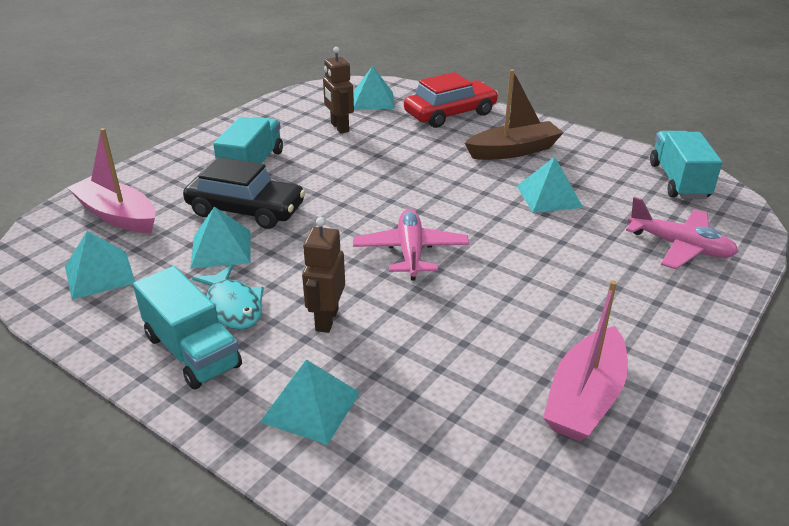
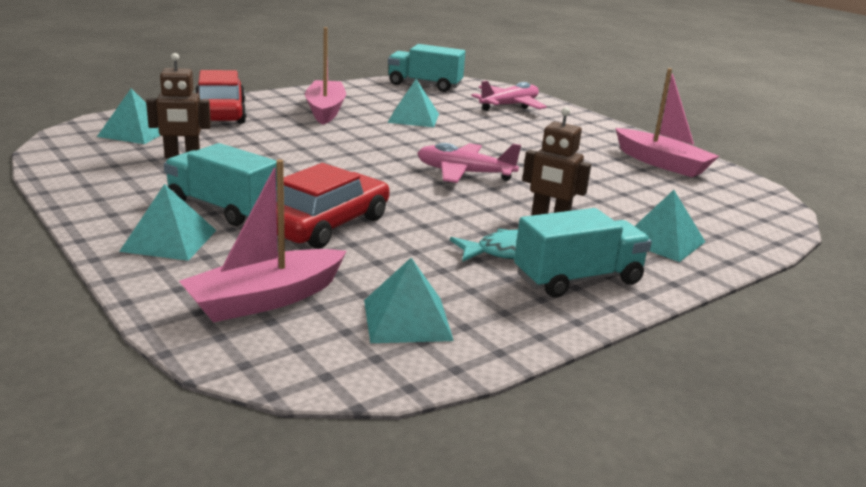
camera: 75 degrees left, 10 degrees down
black car [183,157,305,229] -> red car [276,163,389,249]
turquoise pyramid [190,206,251,269] -> turquoise pyramid moved to [119,184,217,261]
brown boat [465,69,564,160] -> pink boat [305,27,346,125]

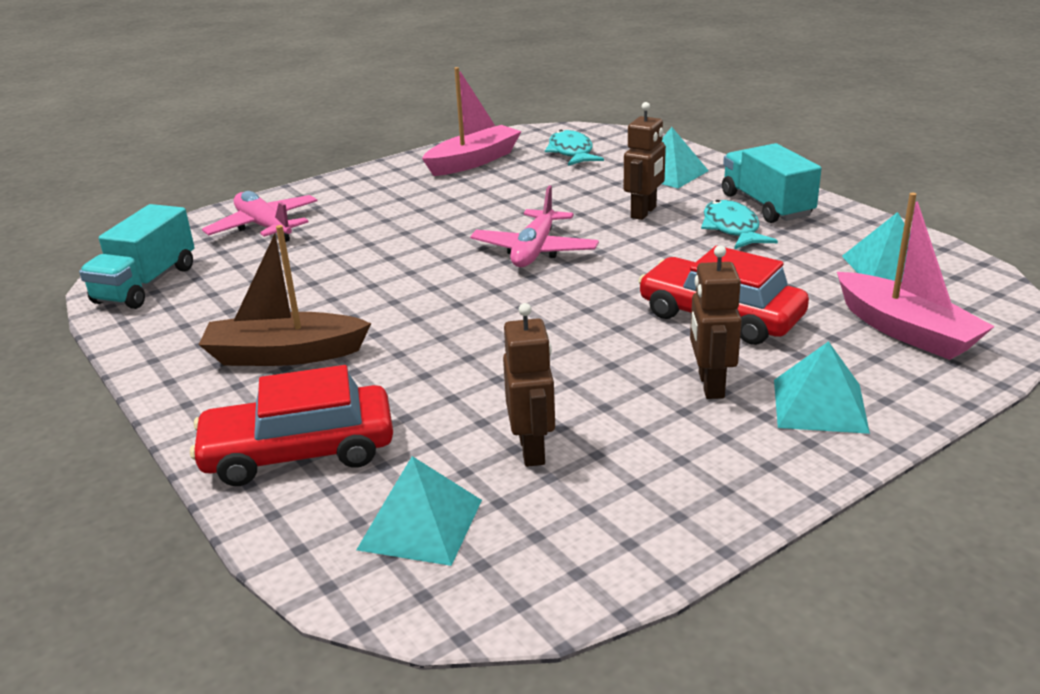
camera: 85 degrees left, 5 degrees up
turquoise truck [164,143,277,226] -> brown robot [690,245,742,399]
pink boat [305,27,346,125] -> brown boat [199,225,371,366]
turquoise pyramid [387,79,439,127] -> none
none -> turquoise fish [545,130,604,166]

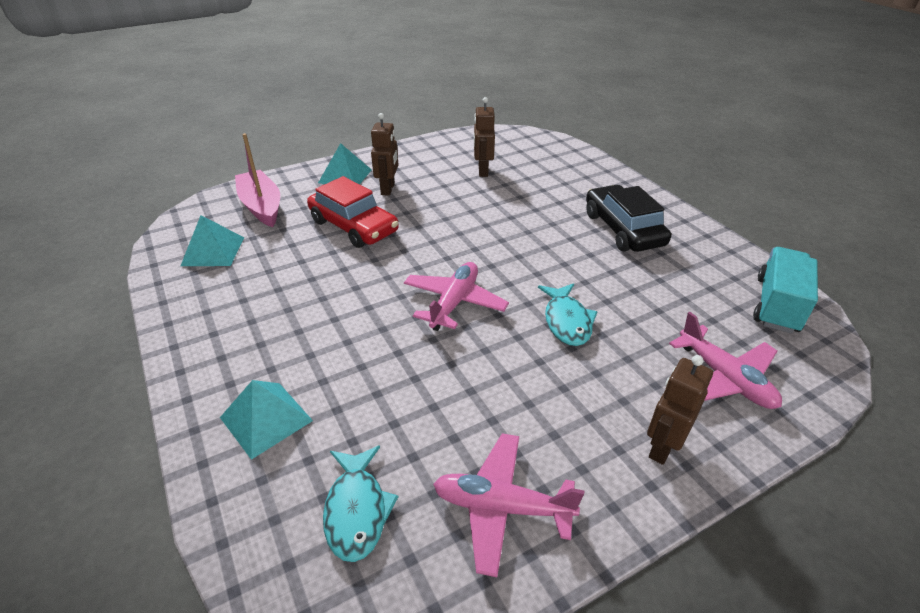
camera: 175 degrees left, 10 degrees up
red car [190,365,393,486] -> none
brown boat [199,225,371,366] -> black car [586,185,671,252]
turquoise pyramid [356,456,482,566] -> none
pink boat [422,67,522,176] -> pink plane [433,433,584,577]
brown robot [624,102,666,220] -> brown robot moved to [647,355,713,465]
turquoise fish [701,200,778,249] -> turquoise fish moved to [538,283,598,346]
turquoise truck [722,143,822,223] -> none

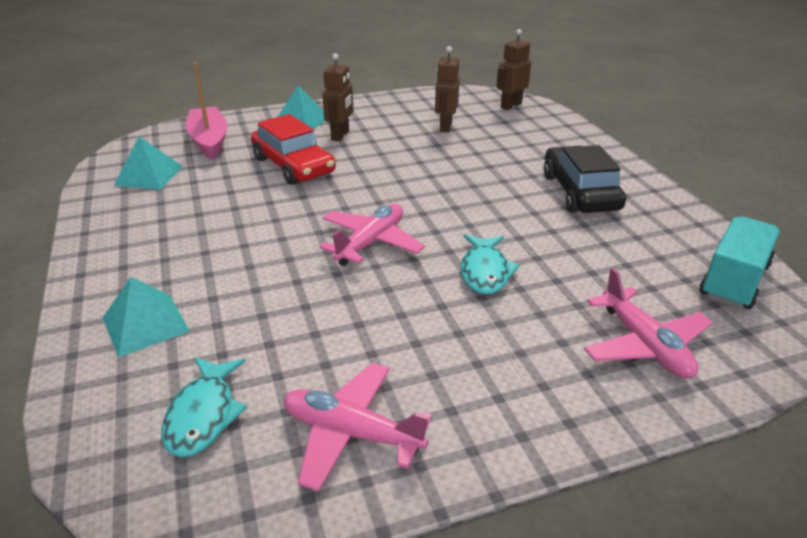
camera: 10 degrees right, 5 degrees down
brown robot [647,355,713,465] -> brown robot moved to [496,29,531,110]

